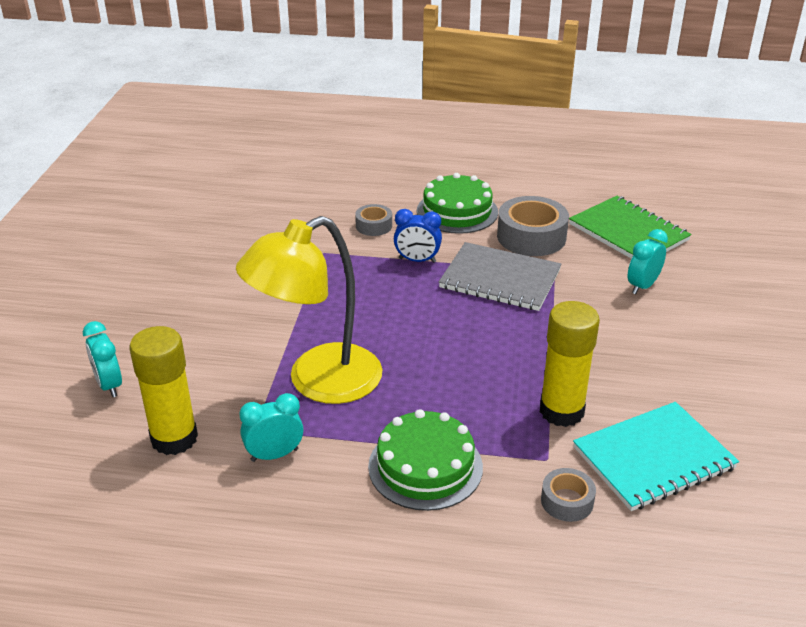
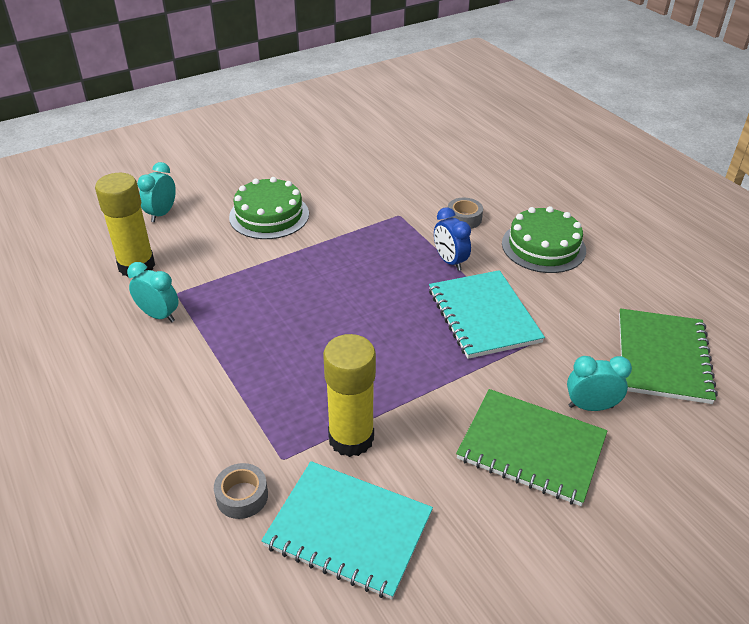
camera: 50 degrees right, 5 degrees up
yellow lamp [236,216,382,404] -> none
green cake [368,409,483,511] -> green cake moved to [229,177,309,239]
grey notebook [439,242,561,311] -> turquoise notebook [429,270,545,359]
grey tape [497,196,569,256] -> none
none -> green notebook [456,389,608,506]

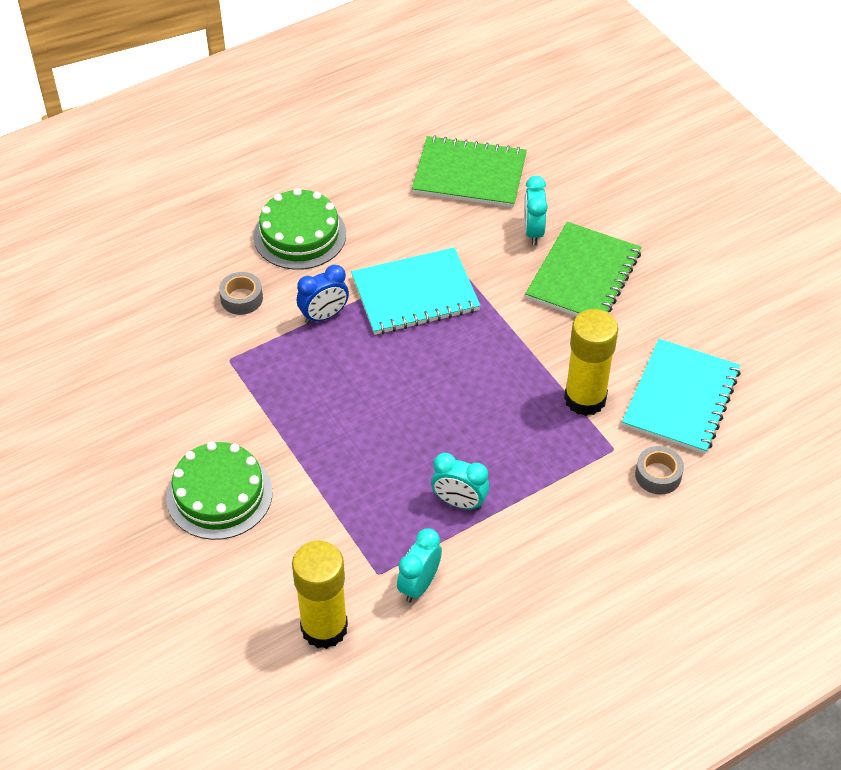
camera: 90 degrees left, 10 degrees up
turquoise clock [137,162,176,222] -> turquoise clock moved to [431,453,489,510]

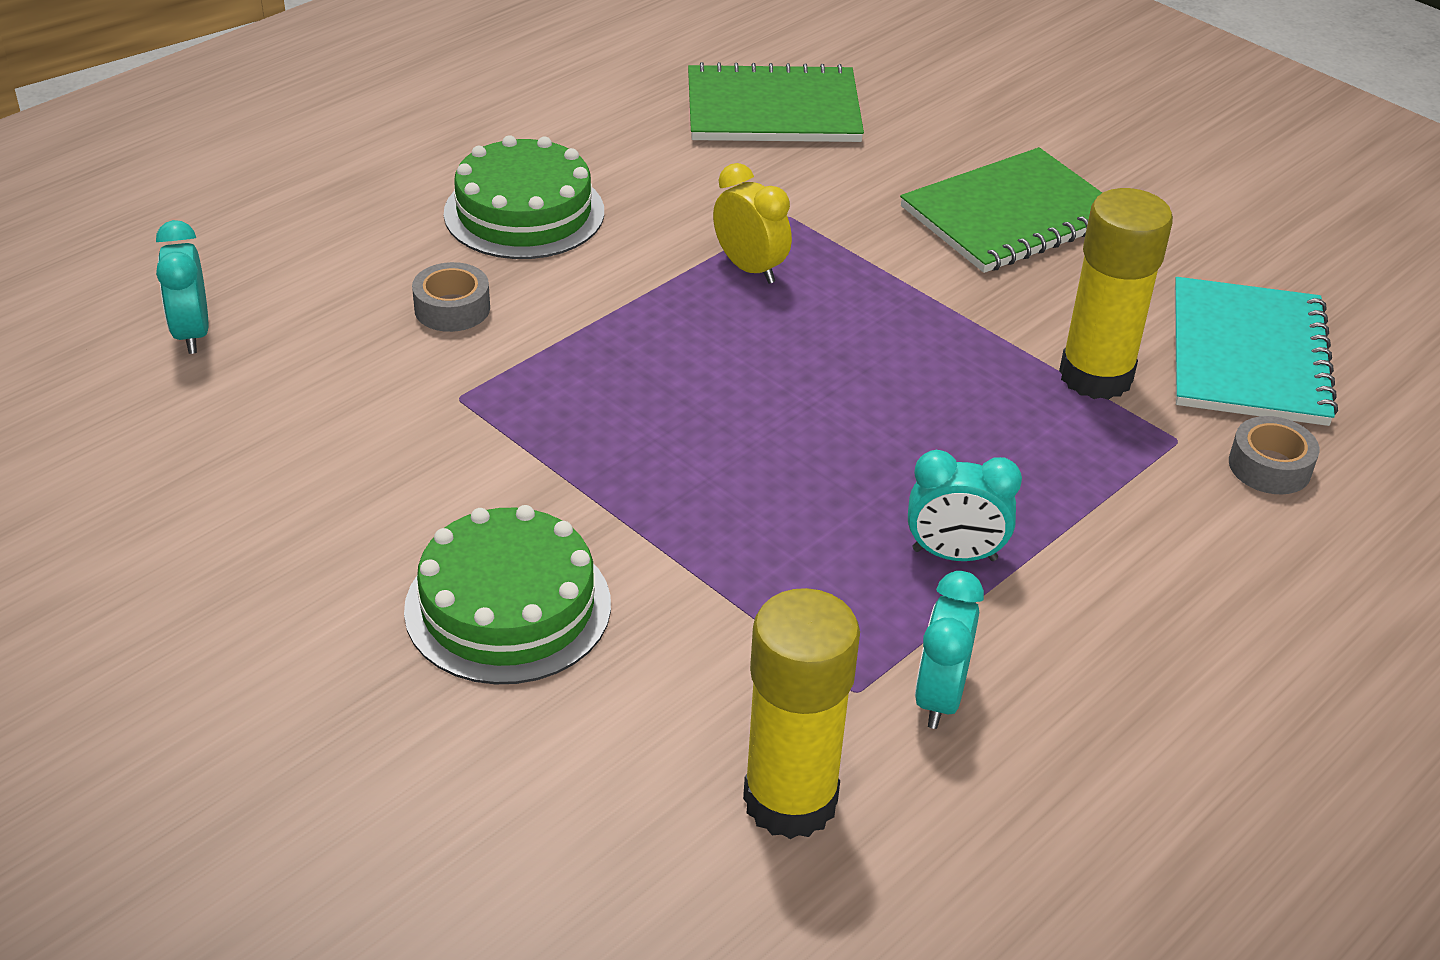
camera: 15 degrees left, 10 degrees down
blue clock [297,265,349,324] -> none
turquoise notebook [351,247,480,335] -> yellow clock [713,163,792,284]
turquoise clock [524,176,548,245] -> turquoise clock moved to [156,220,208,354]
green notebook [525,222,642,316] -> green notebook turned 45 degrees clockwise [900,147,1102,273]

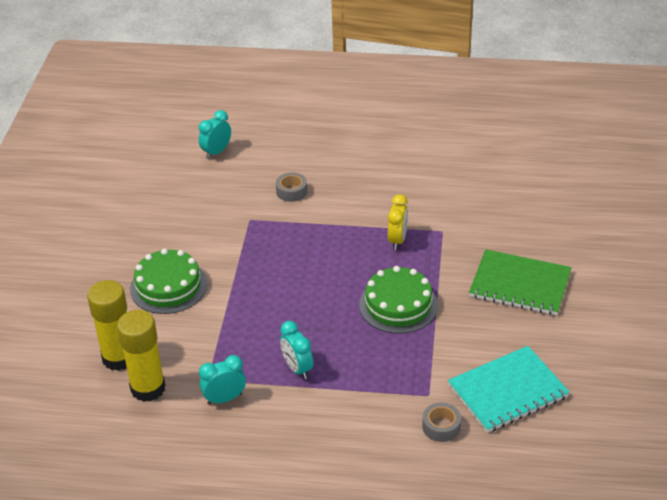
camera: 55 degrees right, 0 degrees up
green cake [444,135,604,259] -> green cake moved to [359,266,438,334]
green notebook [688,62,864,142] -> none
yellow glue stick [1059,188,1173,400] -> yellow glue stick moved to [87,280,127,371]

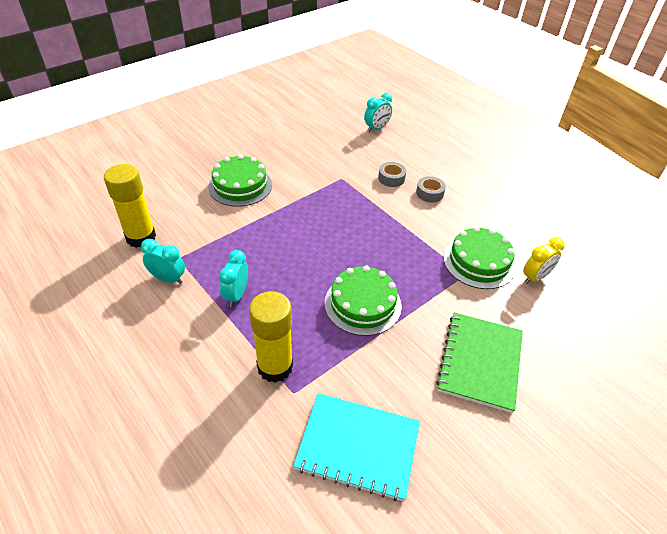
camera: 40 degrees right, 5 degrees up
yellow glue stick [87,280,127,371] -> yellow glue stick moved to [249,291,293,383]
turquoise clock [199,110,231,159] -> turquoise clock turned 150 degrees clockwise [364,93,392,132]
yellow clock [388,194,408,250] -> yellow clock moved to [523,237,565,284]
grey tape [422,402,461,442] -> grey tape moved to [416,176,446,203]
green notebook [469,249,571,315] -> green notebook turned 45 degrees clockwise [436,312,523,413]
none -> green cake [444,227,516,289]

